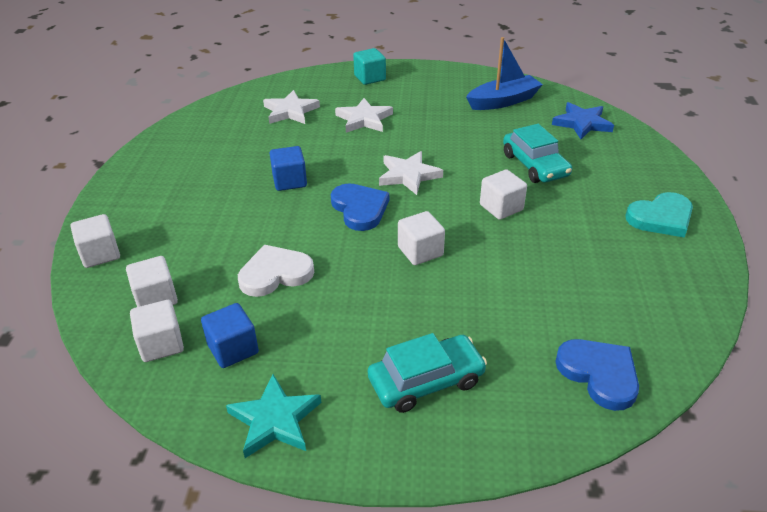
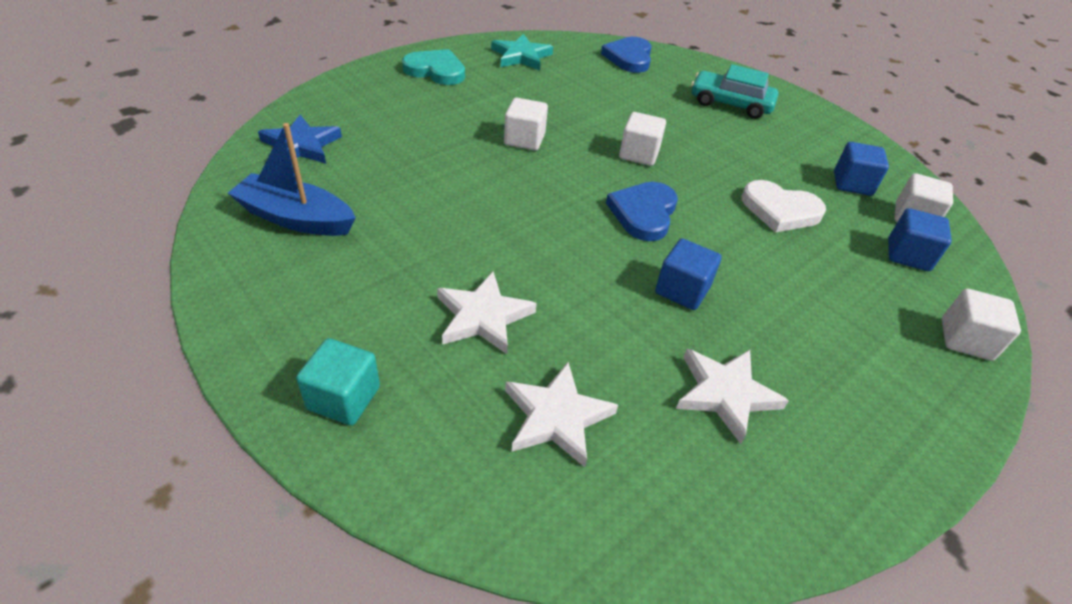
camera: 140 degrees left, 5 degrees up
white cube [126,256,178,307] -> blue cube [888,208,952,271]
turquoise star [226,374,321,458] -> turquoise star moved to [491,34,553,70]
white star [379,151,443,195] -> white star moved to [676,349,789,444]
turquoise car [503,124,572,183] -> none

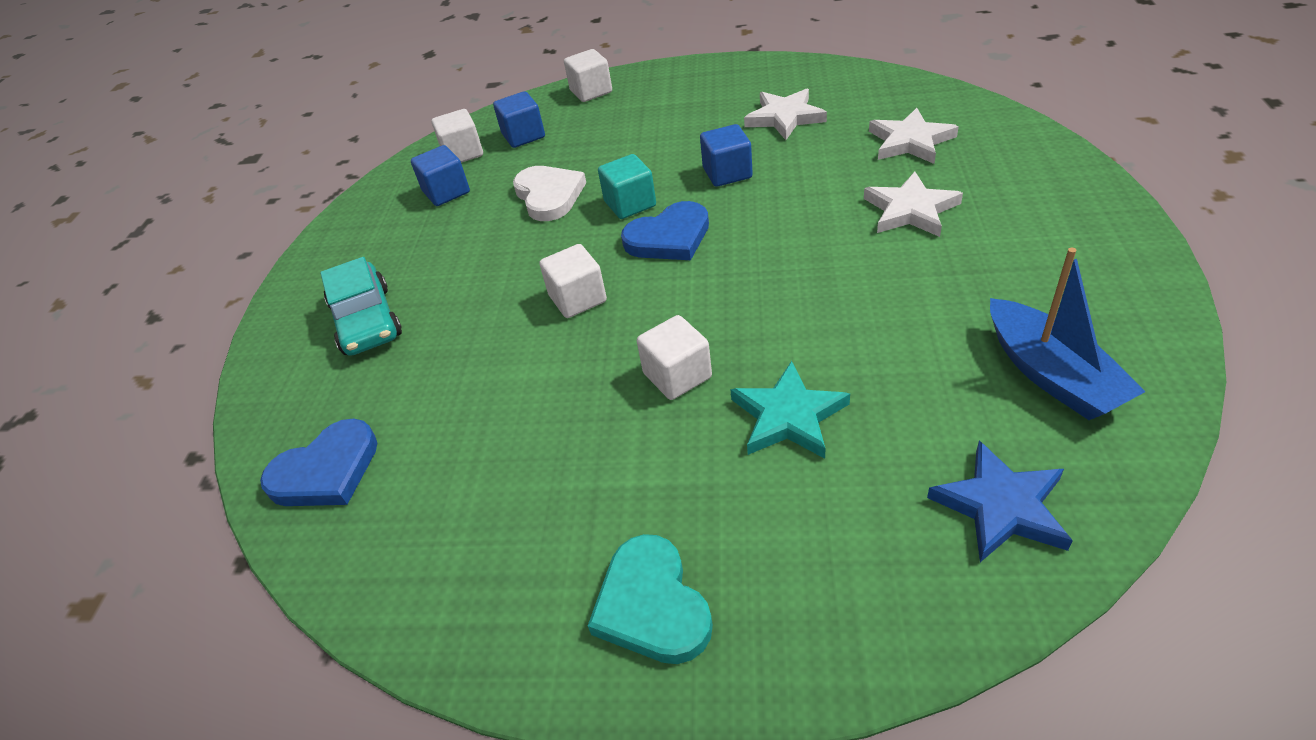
camera: 125 degrees left, 0 degrees up
turquoise cube [296,338,380,425] -> turquoise cube moved to [598,154,656,219]
turquoise star [491,34,553,70] -> turquoise star moved to [730,361,850,459]

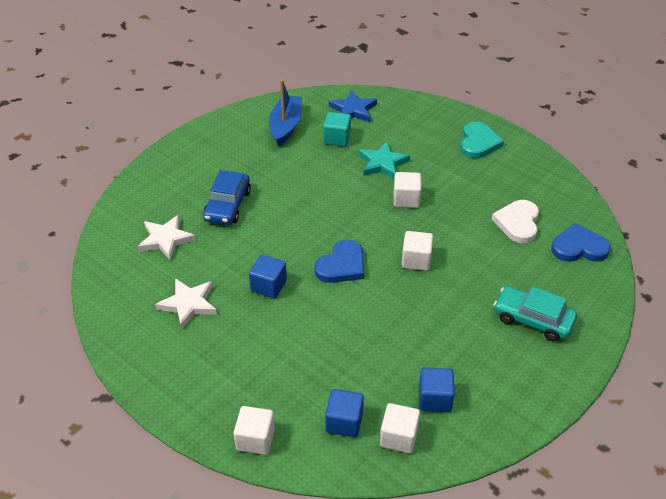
camera: 150 degrees left, 0 degrees up
turquoise car [320,257,402,356] -> turquoise car turned 75 degrees counterclockwise [494,286,577,341]
white heart [513,166,586,221] -> white heart moved to [492,200,539,244]
turquoise cube [598,154,656,219] -> turquoise cube moved to [323,112,351,146]
blue heart [621,201,709,260] -> blue heart turned 120 degrees clockwise [314,240,364,283]
white star [864,172,963,237] -> blue car [203,170,251,225]

